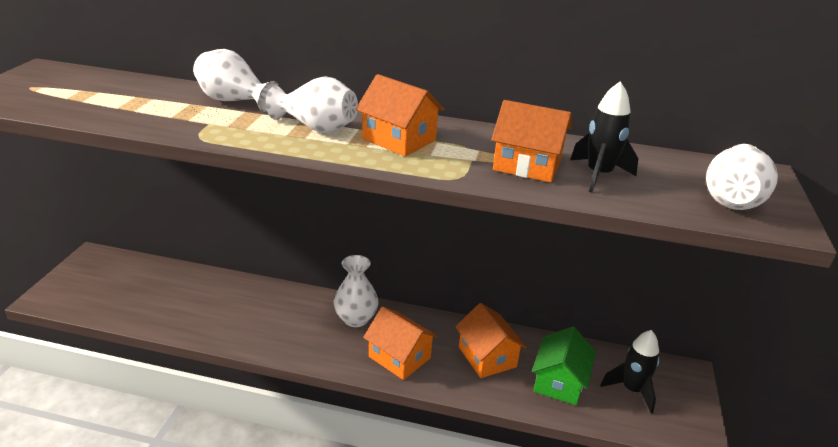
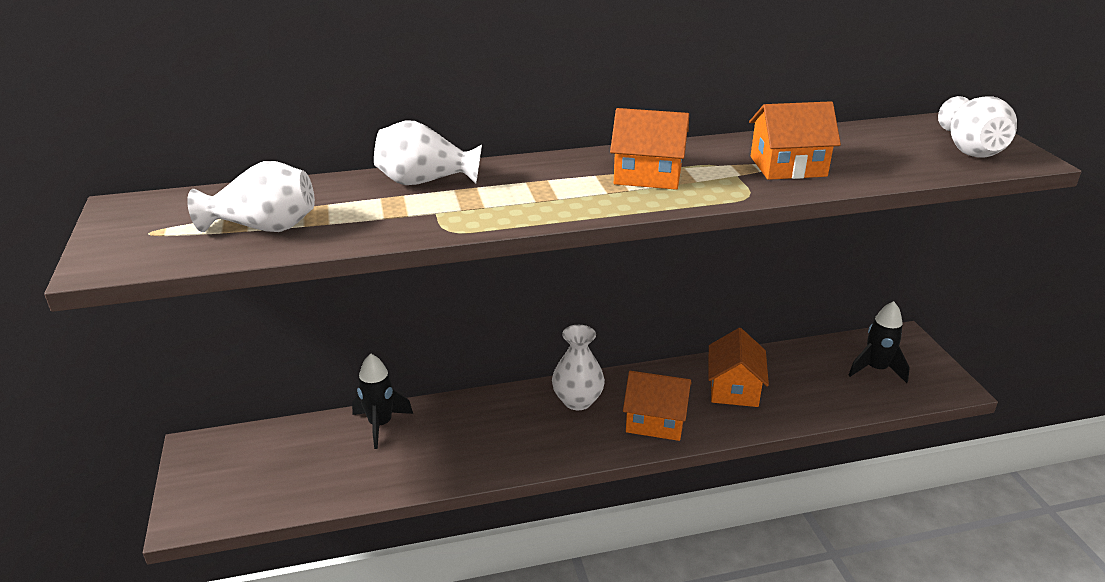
camera: 25 degrees left, 0 degrees up
white vase [266,76,358,133] -> white vase moved to [187,161,315,232]
orange house [455,303,527,378] -> orange house turned 60 degrees clockwise [708,328,769,407]
green house [532,326,596,405] -> none
black rocket [570,81,638,192] -> black rocket moved to [352,353,413,449]

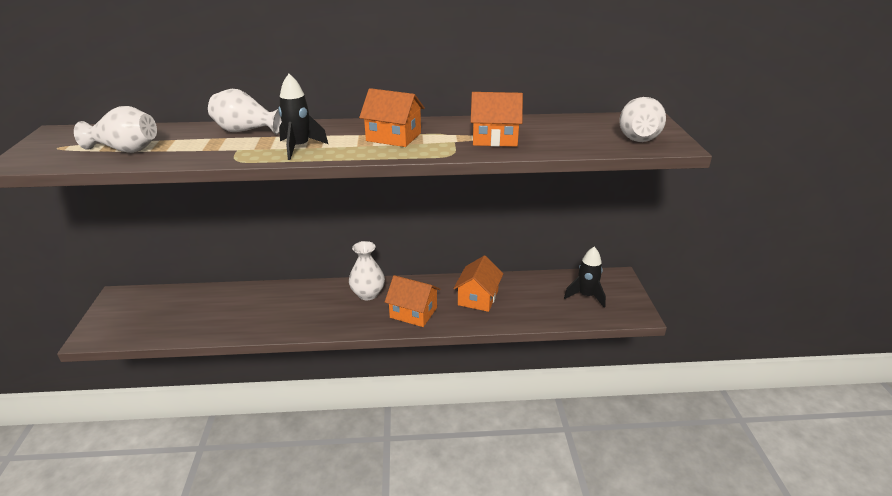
camera: 10 degrees right, 0 degrees up
black rocket [352,353,413,449] -> black rocket moved to [278,74,328,160]

